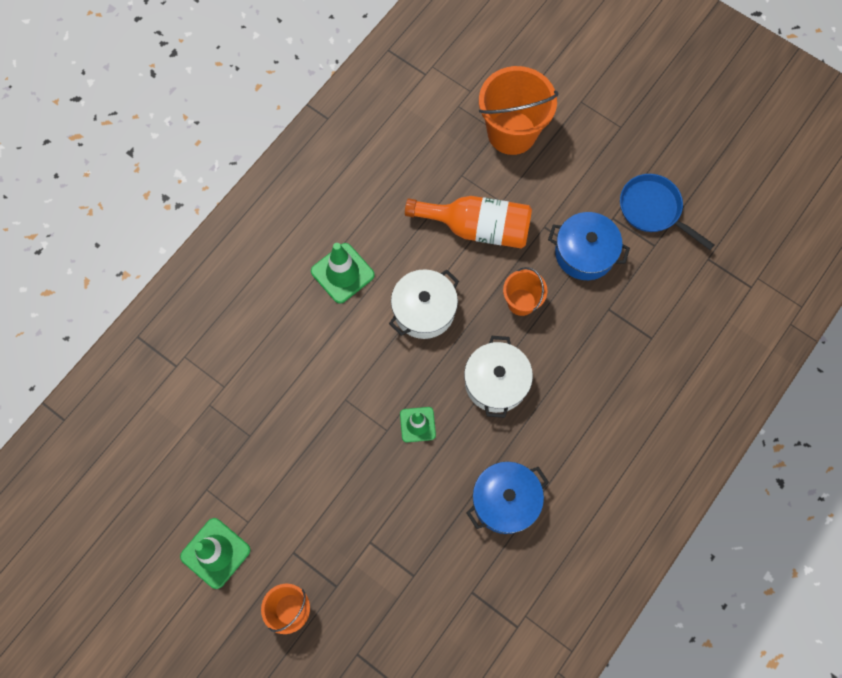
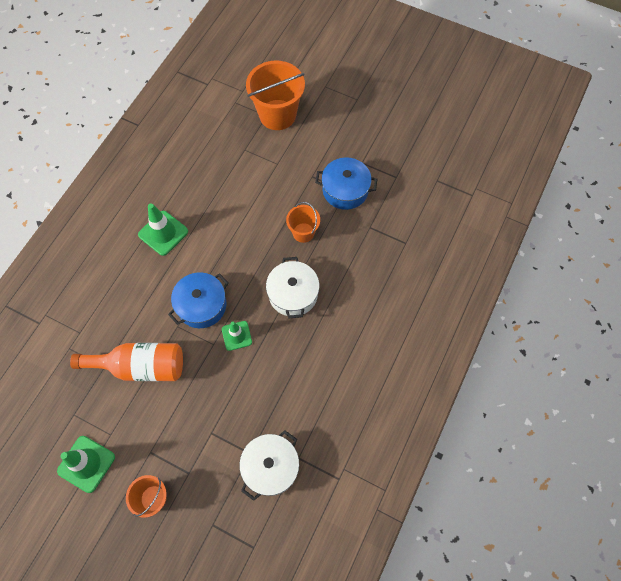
camera: 10 degrees left, 5 degrees down
white pot [389,269,459,339] -> white pot moved to [239,430,299,501]
orange bottle [405,196,532,249] -> orange bottle moved to [70,343,183,381]
blue pot [467,462,549,534] -> blue pot moved to [168,272,229,328]
blue pan [620,174,714,250] -> none

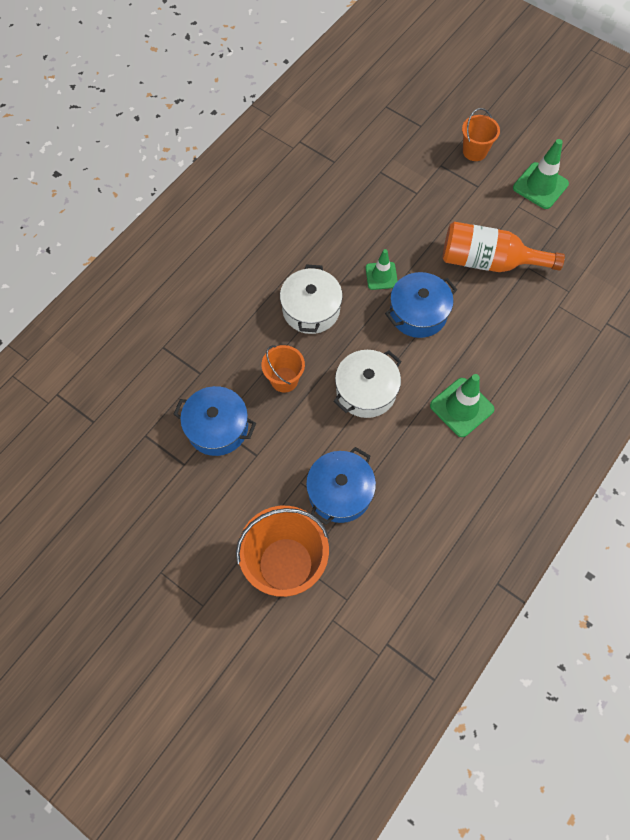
camera: 170 degrees left, 0 degrees up
white pot [239,430,299,501] -> white pot moved to [333,350,401,418]
none -> blue pot [306,447,376,525]

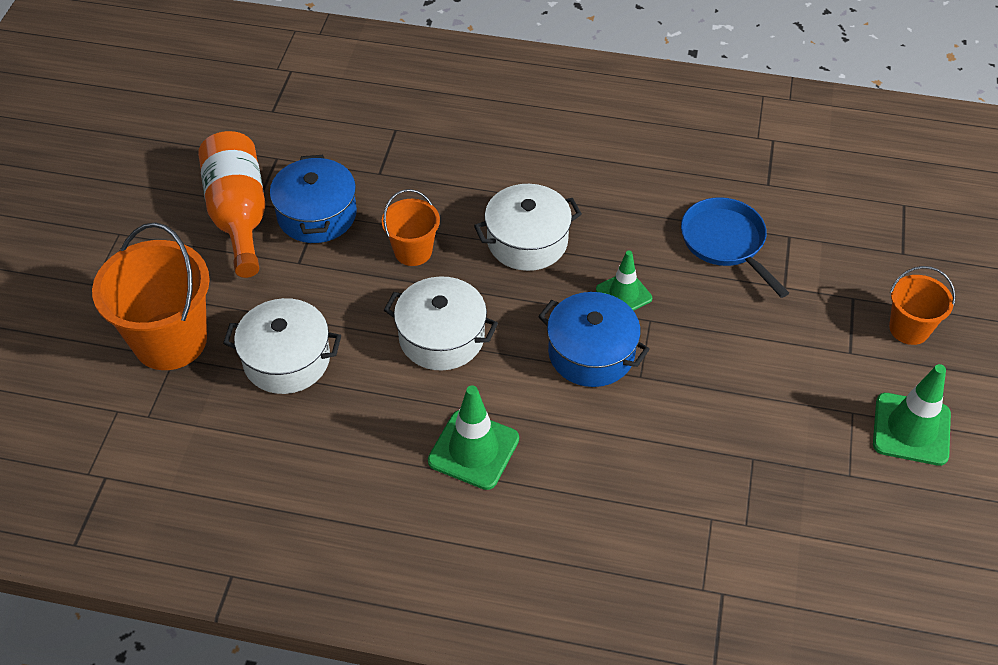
camera: 65 degrees right, 15 degrees down
blue pot [306,447,376,525] -> white pot [223,298,341,394]
orange bottle [443,222,565,272] -> orange bottle moved to [198,131,266,278]
none -> blue pan [681,197,789,298]

